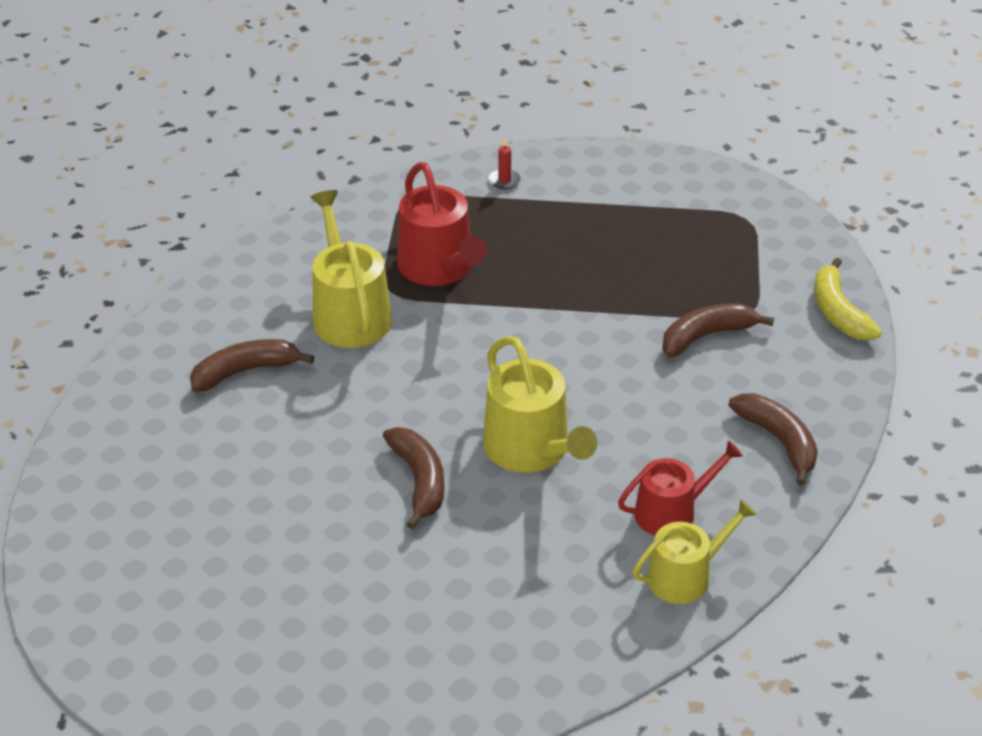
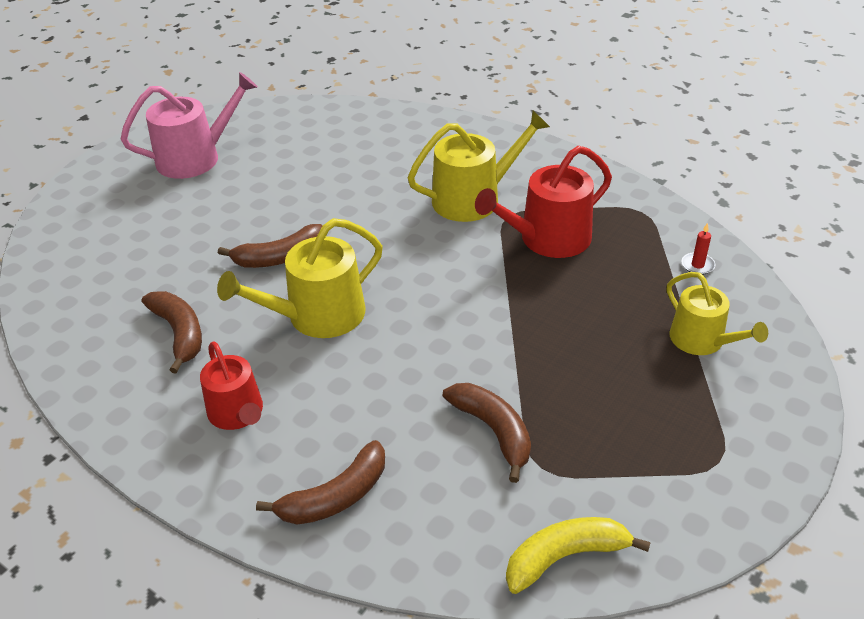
camera: 85 degrees right, 0 degrees up
brown banana [190,339,314,392] -> brown banana moved to [142,291,202,373]
yellow watering can [633,499,757,604] -> yellow watering can moved to [667,272,768,355]
none -> pink watering can [121,72,257,179]

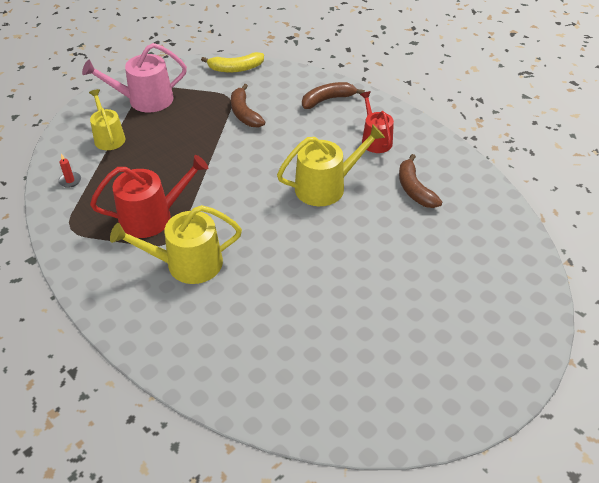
camera: 170 degrees left, 5 degrees up
pink watering can [121,72,257,179] -> pink watering can moved to [82,43,187,113]
brown banana [218,224,323,268] -> none

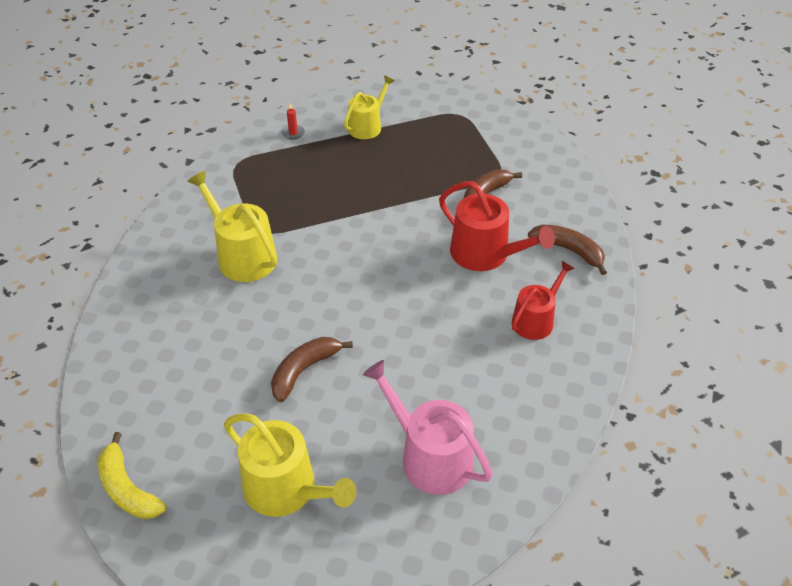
camera: 60 degrees right, 0 degrees up
pink watering can [82,43,187,113] -> pink watering can moved to [363,360,493,495]
red watering can [90,155,208,238] -> red watering can moved to [439,181,555,271]
yellow banana [201,52,264,72] -> yellow banana moved to [98,432,167,519]
yellow watering can [277,124,385,206] -> yellow watering can moved to [224,413,356,517]
brown banana [399,154,442,208] -> brown banana moved to [271,337,353,402]

